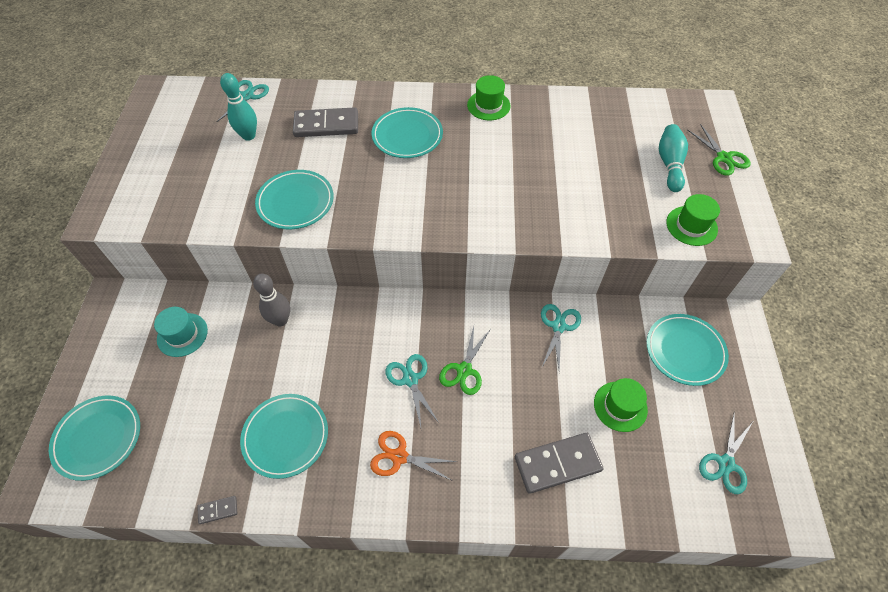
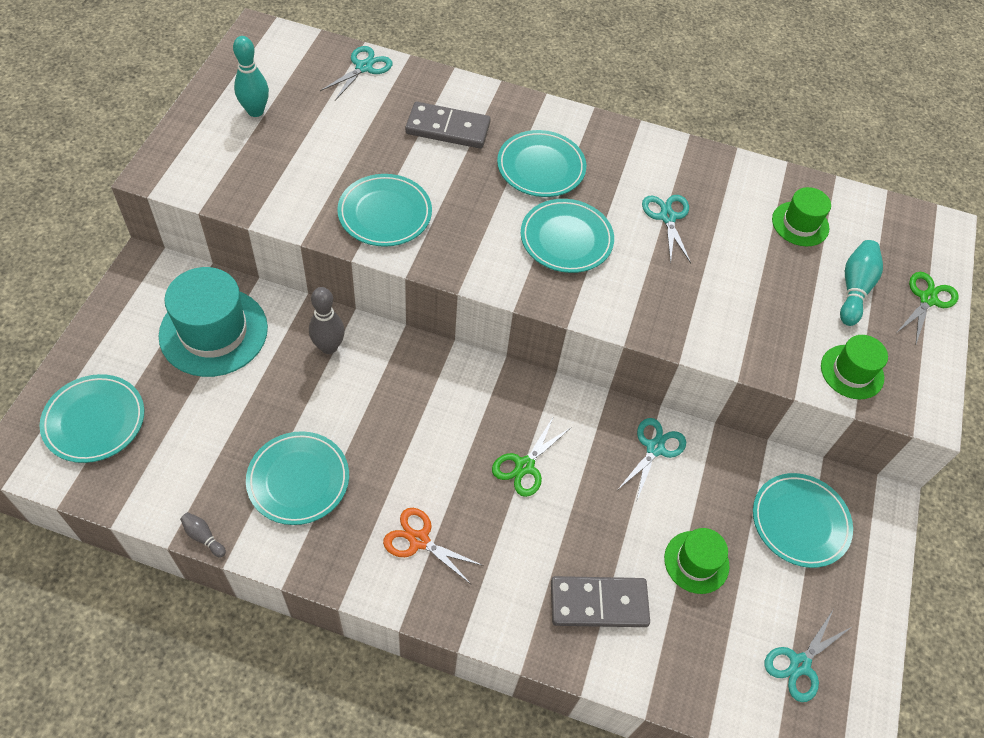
camera: 10 degrees right, 0 degrees up
turquoise hat [154,307,208,357] -> turquoise hat [159,267,268,377], size x1.80
grey domino [197,496,238,524] -> grey bowling pin [180,512,226,557]
turquoise bowling pin [220,73,257,141] -> turquoise bowling pin moved to [233,36,269,117]
turquoise scissors [385,354,439,427] -> turquoise scissors moved to [642,195,691,263]
green hat [467,75,511,120] -> green hat moved to [772,187,831,246]
green scissors [687,124,751,176] -> green scissors turned 135 degrees counterclockwise [897,272,958,346]
none -> turquoise plate [521,199,614,273]

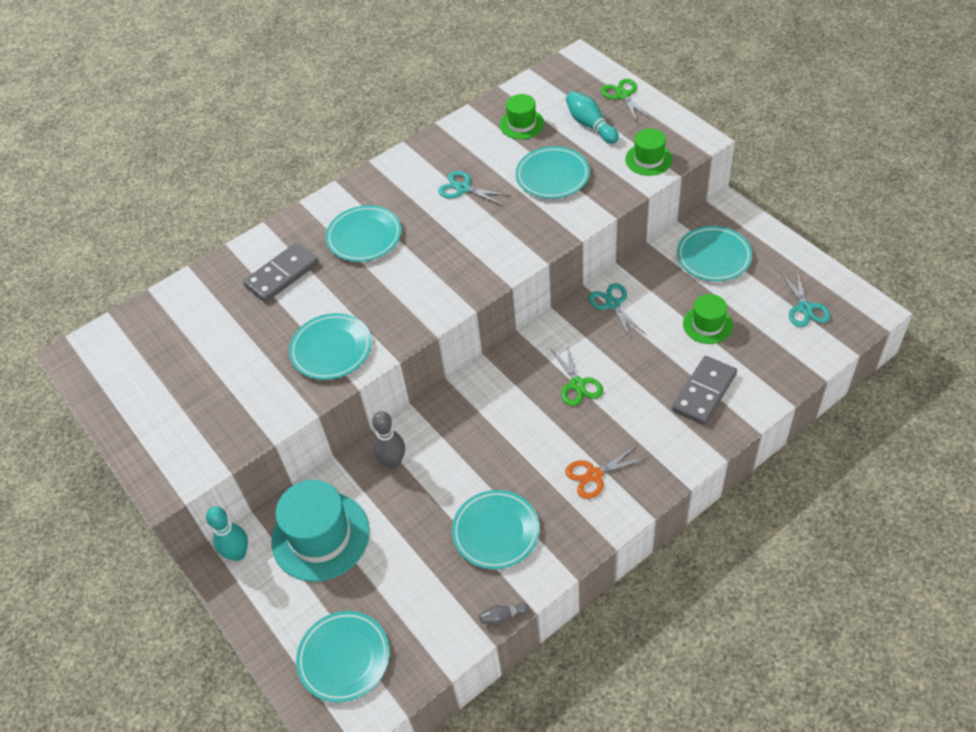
camera: 45 degrees left, 5 degrees down
turquoise bowling pin [233,36,269,117] -> turquoise bowling pin moved to [206,506,248,561]
turquoise scissors [320,46,393,100] -> none
turquoise plate [521,199,614,273] -> turquoise plate moved to [516,146,590,199]

